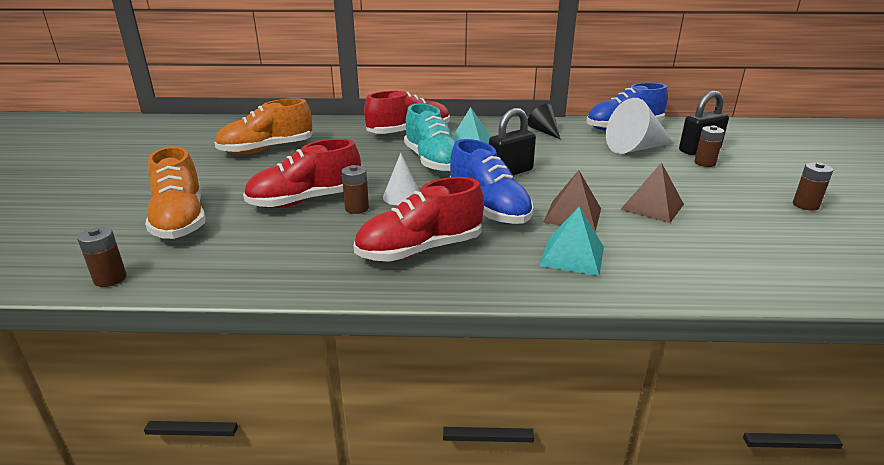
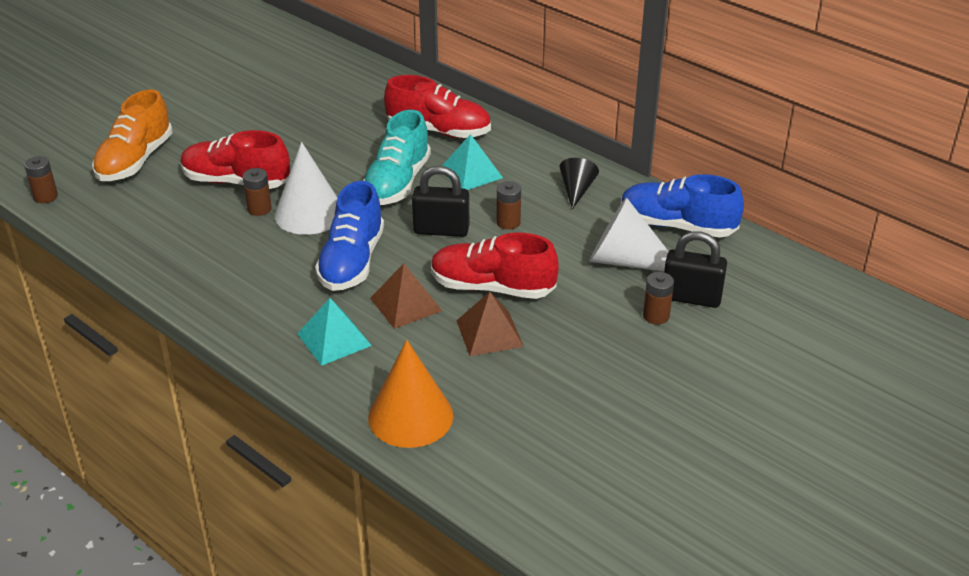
camera: 40 degrees right, 10 degrees up
orange shoe [214,98,313,154] -> none
red shoe [354,177,484,262] -> red shoe moved to [431,232,559,299]
white cone [383,153,419,206] -> white cone [274,142,338,235], size x1.72
brown battery [793,162,833,210] -> brown battery moved to [496,181,521,230]
none -> orange cone [368,340,454,448]

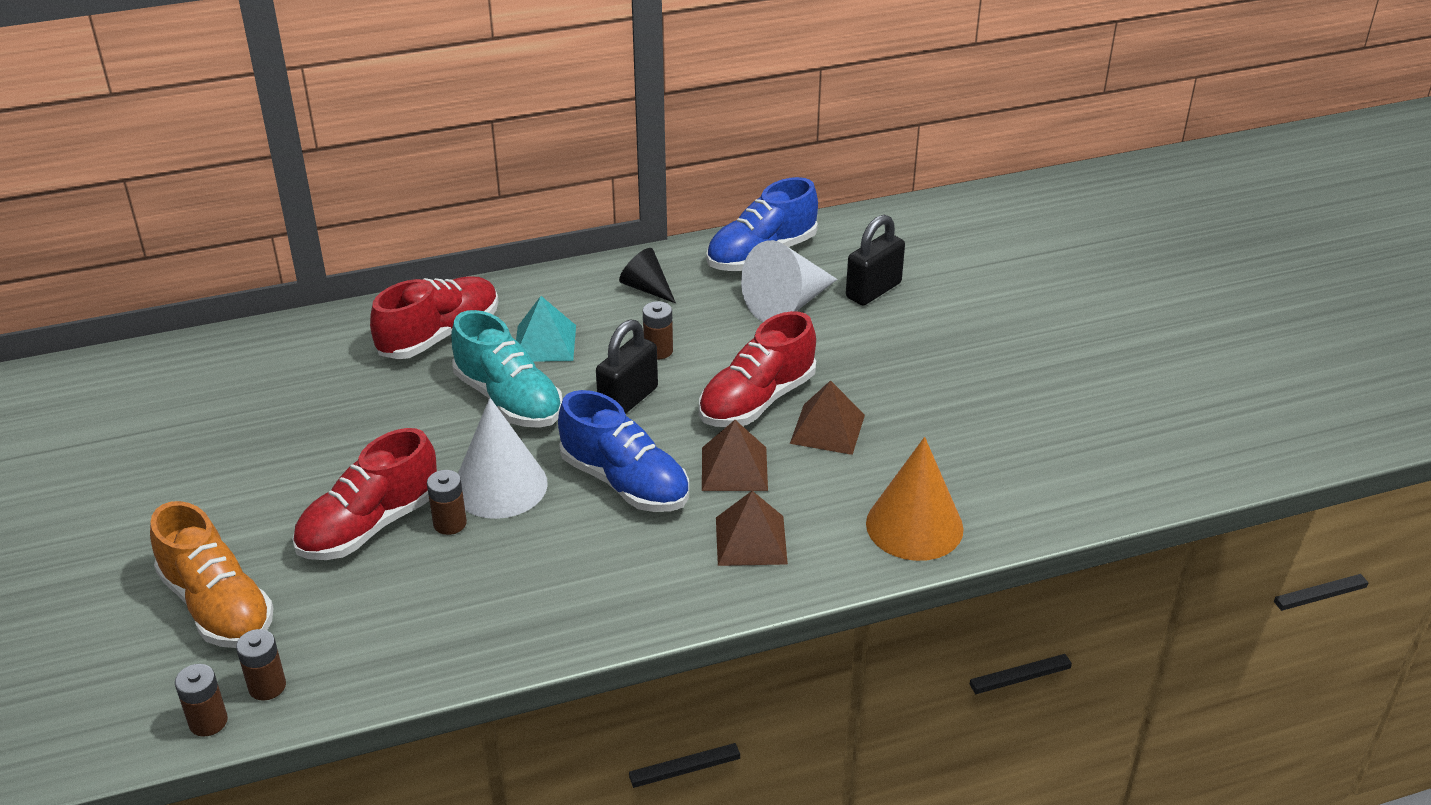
camera: 60 degrees left, 0 degrees up
turquoise pyramid [297,298,372,366] -> brown pyramid [716,491,788,566]
brown battery [643,272,674,324] -> brown battery moved to [236,629,286,701]

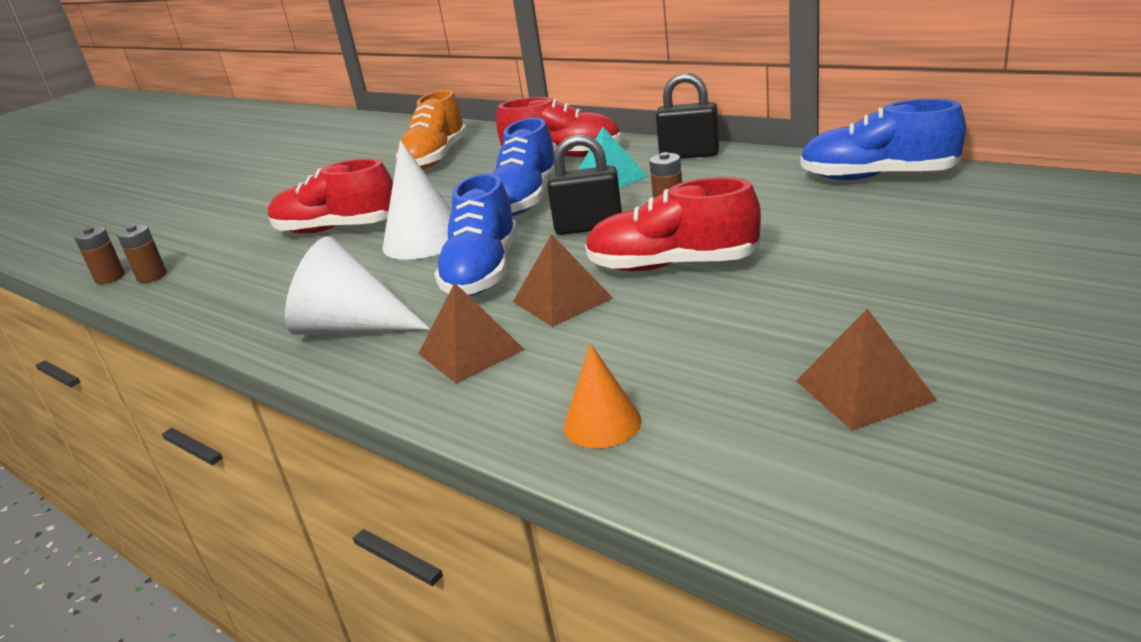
camera: 60 degrees right, 10 degrees down
orange shoe [150,501,274,648] -> orange shoe moved to [396,90,467,169]
brown battery [427,470,467,535] -> none
turquoise shoe [451,310,562,428] -> blue shoe [492,118,555,216]
black cone [619,248,676,303] -> none
white cone [741,240,837,322] -> white cone moved to [285,236,430,335]
brown pyramid [790,380,865,455] -> brown pyramid moved to [796,309,937,430]
black padlock [846,215,905,305] -> black padlock moved to [656,73,719,159]
orange cone [866,437,964,561] -> orange cone [564,343,641,448], size x0.58

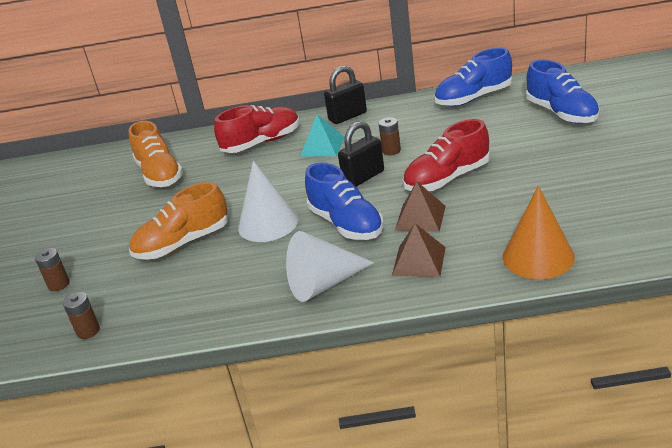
camera: 40 degrees left, 5 degrees up
brown battery [74,227,125,284] -> brown battery moved to [35,248,70,291]
red shoe [268,159,393,233] -> orange shoe [129,182,228,260]
blue shoe [492,118,555,216] -> blue shoe moved to [526,59,600,124]
orange cone [564,343,641,448] -> orange cone [503,186,575,279], size x1.72
brown pyramid [796,309,937,430] -> none

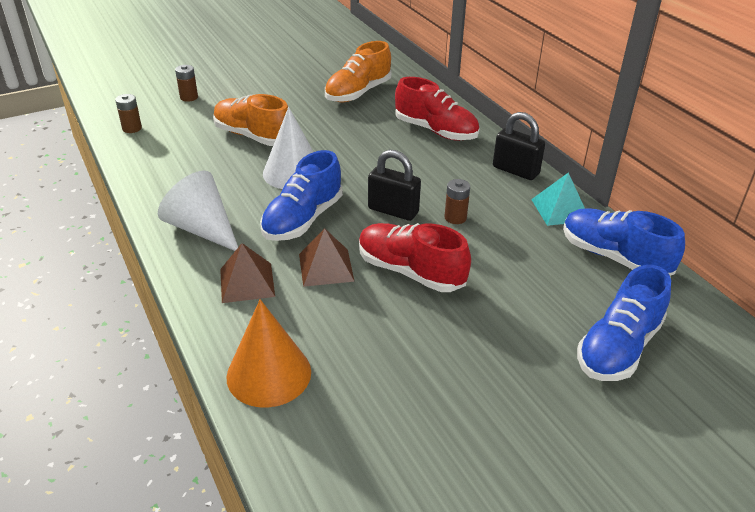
camera: 60 degrees right, 5 degrees up
turquoise pyramid [300,114,345,156] -> turquoise pyramid moved to [531,172,585,226]

